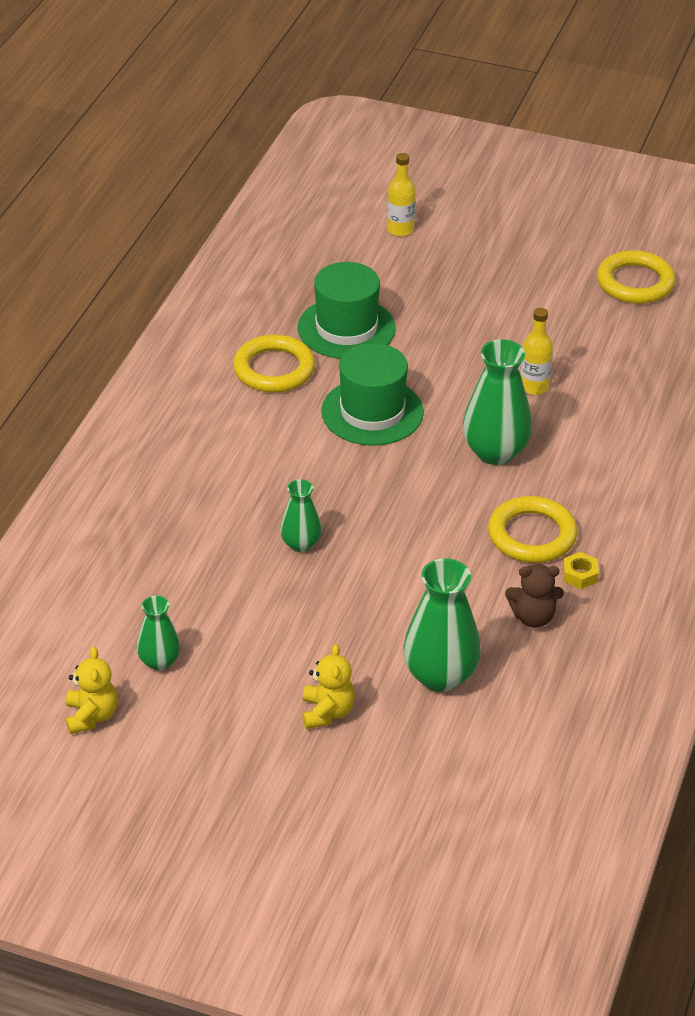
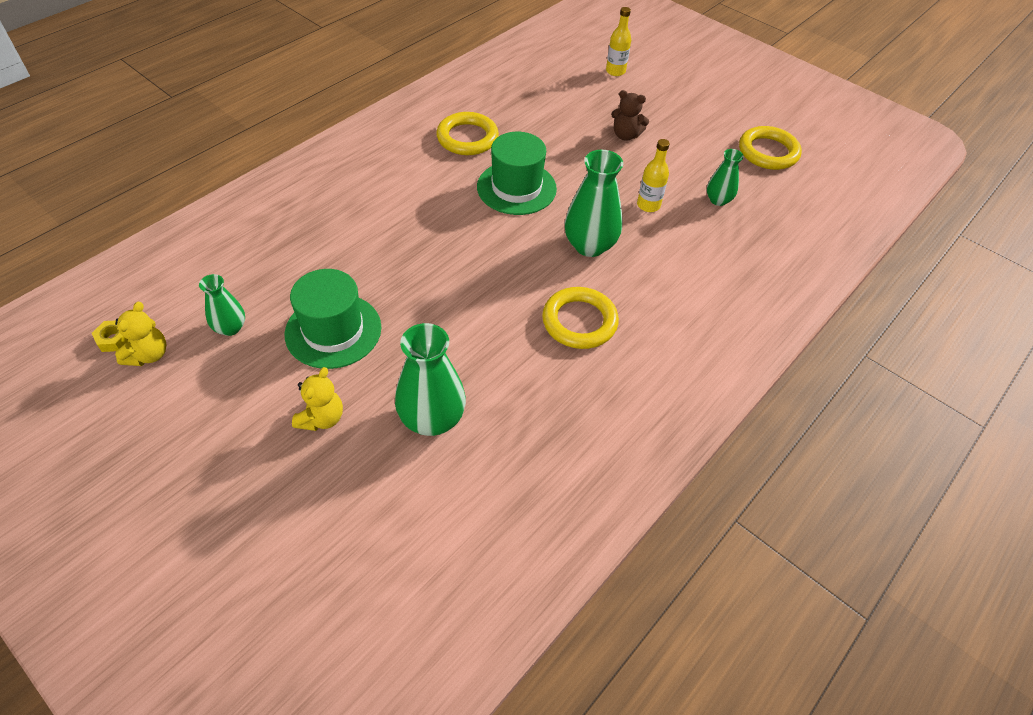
camera: 20 degrees right, 10 degrees up
green vase [280,479,322,552] -> green vase moved to [707,149,744,206]
green hat [298,262,396,359] -> green hat moved to [285,269,381,369]
brown teddy bear [505,564,564,628] -> brown teddy bear moved to [611,90,649,141]
yellow nut [563,552,599,589] -> yellow nut moved to [92,320,128,352]

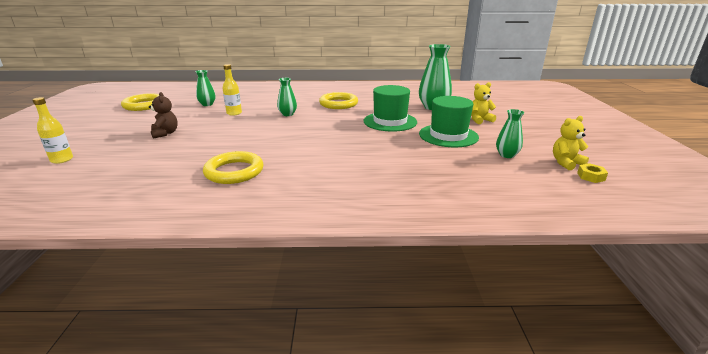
camera: 130 degrees left, 25 degrees down
green hat [477,132,557,215] -> green hat moved to [363,85,417,132]
green vase [565,150,623,257] -> green vase [277,78,297,116], size x0.57

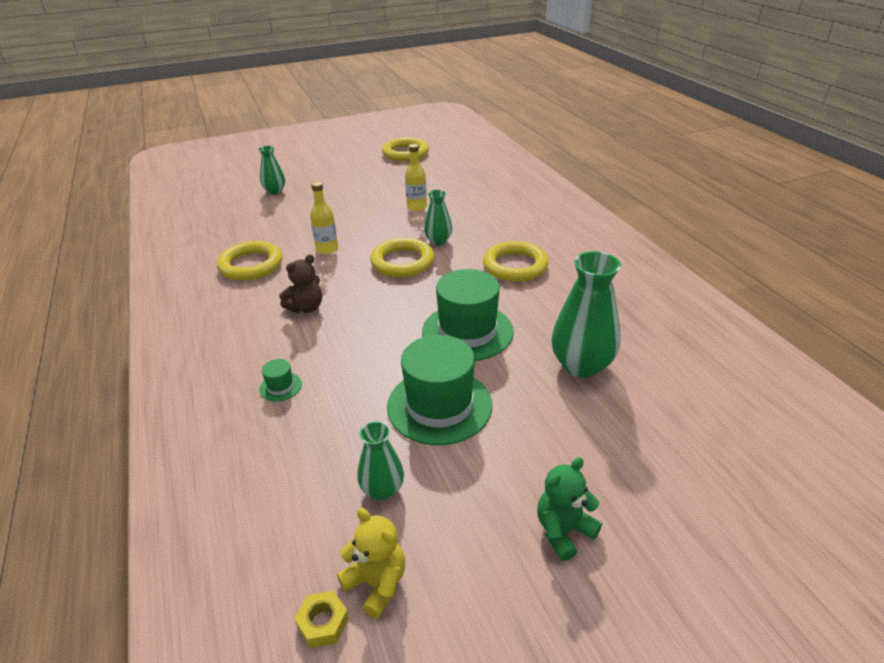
camera: 70 degrees right, 10 degrees up
yellow bottle [32,97,73,164] -> yellow bottle moved to [310,181,338,254]
brown teddy bear [149,92,178,139] -> brown teddy bear moved to [279,254,322,313]
green vase [195,70,216,106] -> green vase moved to [258,146,285,194]
yellow teddy bear [471,82,496,124] -> none
none -> green hat [259,359,302,402]
none -> yellow ring [370,238,435,278]
none -> green teddy bear [537,457,602,561]

